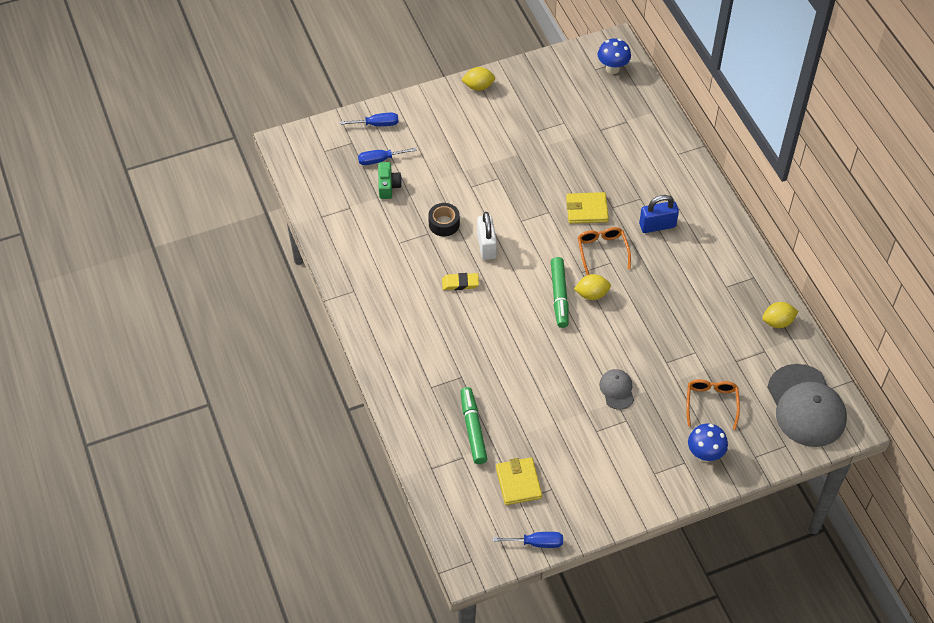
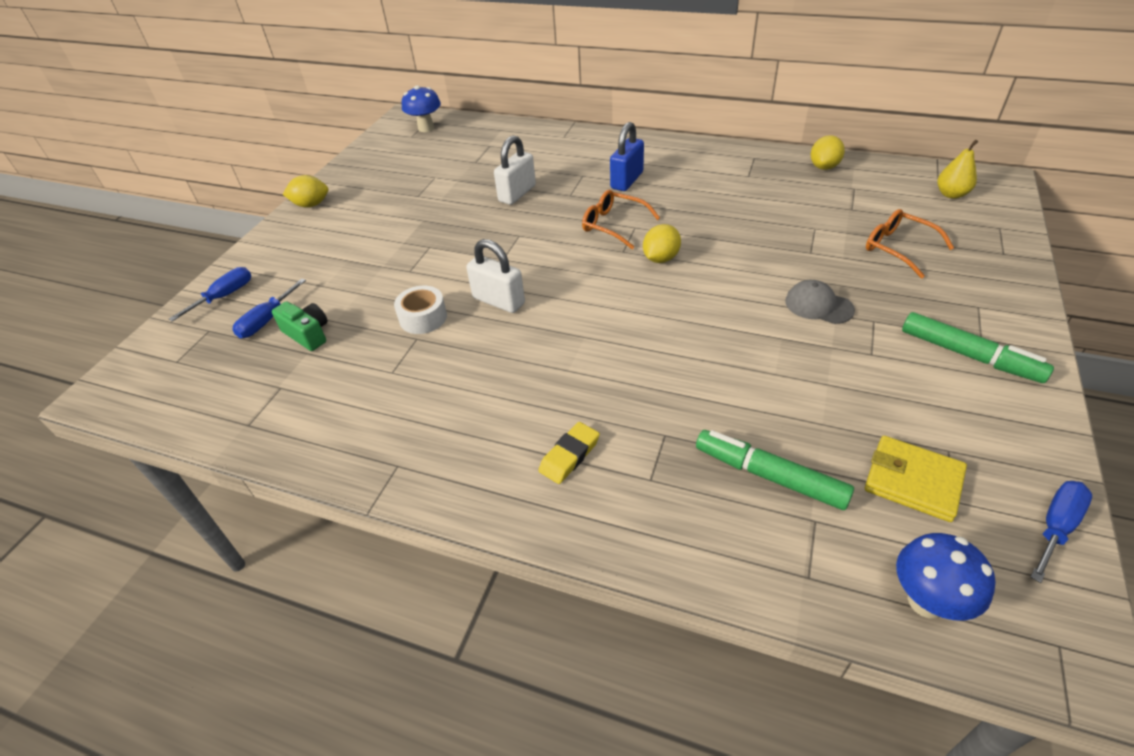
camera: 45 degrees left, 10 degrees down
black tape [428,203,460,236] -> white tape [394,286,447,334]
yellow eraser [442,273,479,290] -> yellow eraser moved to [538,422,600,484]
yellow lemon [461,67,495,91] -> yellow lemon turned 45 degrees clockwise [283,175,328,208]
green marker [551,257,569,328] -> green marker moved to [902,312,1054,383]
yellow wallet [566,192,609,224] -> none
blue mushroom [688,424,728,462] -> blue mushroom moved to [896,533,996,621]
grey cap [767,364,847,447] -> yellow pear [937,140,978,199]
none -> white padlock [494,136,536,205]

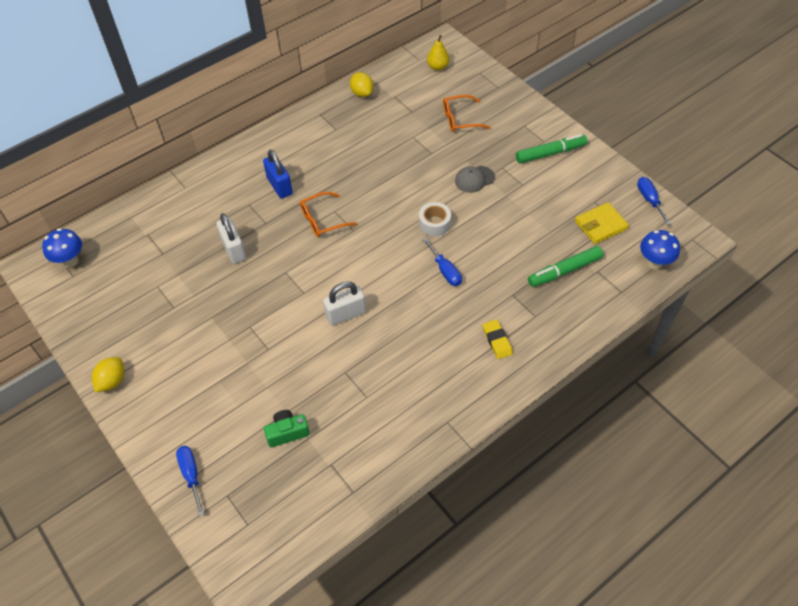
camera: 60 degrees left, 10 degrees up
blue screwdriver [232,278,306,338] -> blue screwdriver moved to [423,238,462,286]
white tape [394,286,447,334] -> white tape moved to [419,202,451,237]
yellow lemon [643,224,681,263] -> none

